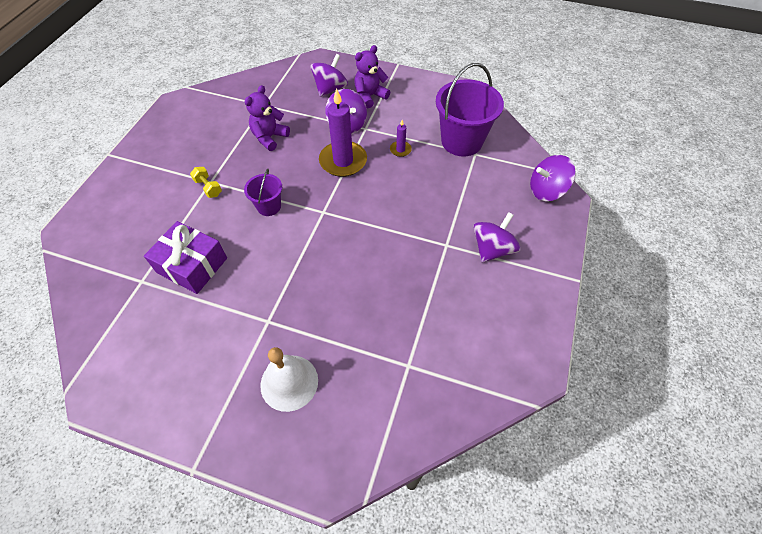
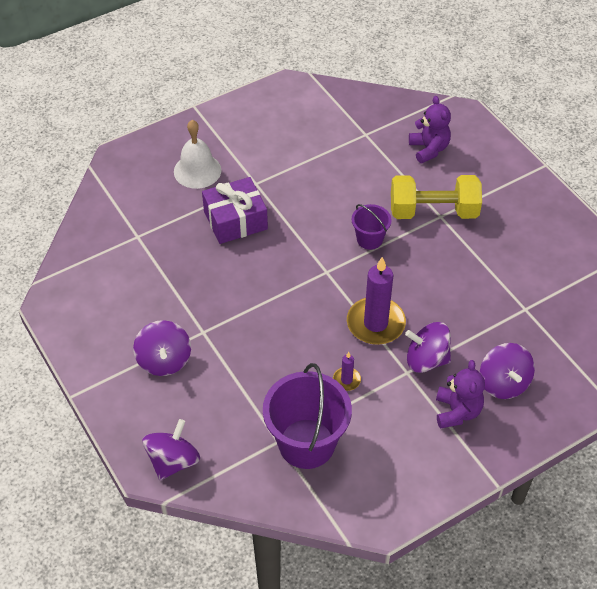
camera: 130 degrees right, 5 degrees down
purple gift [144,221,227,294] -> purple gift moved to [202,177,268,244]
yellow dumbbell [190,167,222,198] -> yellow dumbbell [391,175,482,219], size x2.30
purple teddy bear [245,85,290,151] -> purple teddy bear moved to [409,96,451,163]

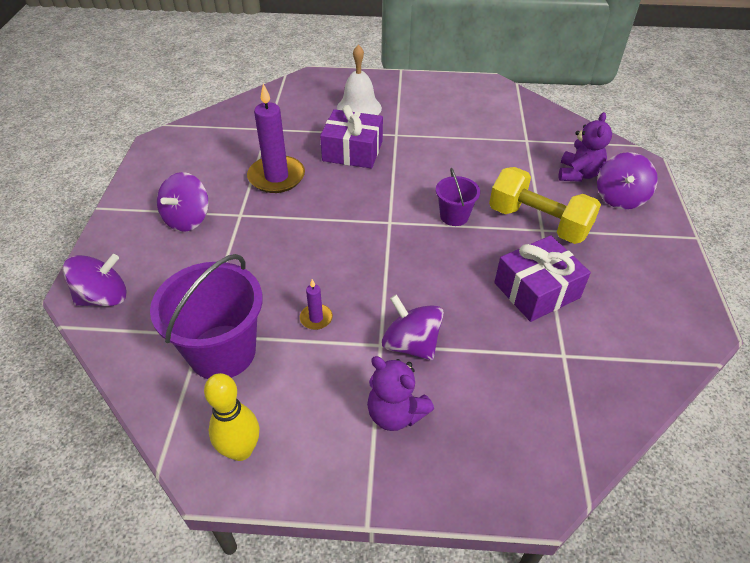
camera: 35 degrees right, 5 degrees down
purple candle [347,257,406,345] -> purple candle moved to [247,84,305,193]
purple teddy bear [436,360,485,429] -> purple teddy bear turned 90 degrees clockwise [367,356,434,431]
purple spinning top [480,343,535,399] -> purple spinning top moved to [597,152,658,209]
none -> yellow bowling pin [204,373,259,461]
none -> purple gift [494,235,591,322]

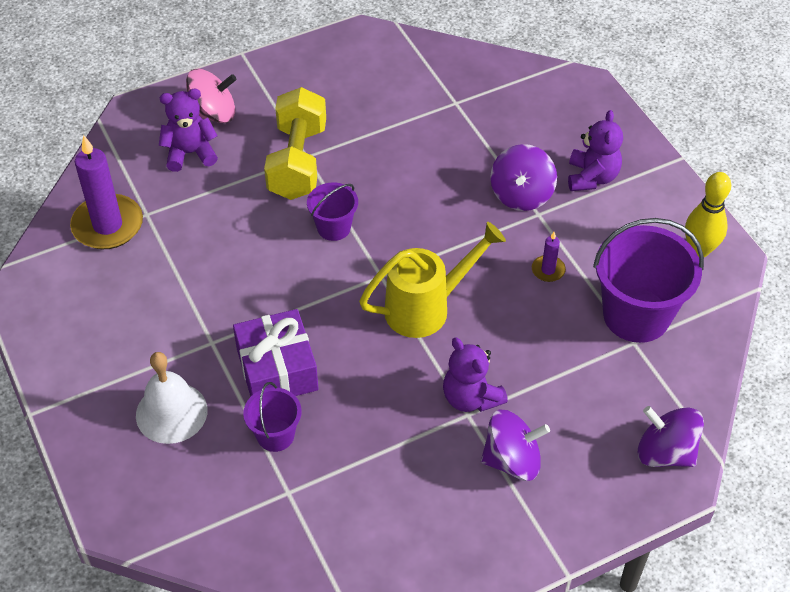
camera: 120 degrees left, 5 degrees up
purple candle [247,84,305,193] -> purple candle moved to [70,135,143,249]
purple gift [494,235,591,322] -> none
purple spinning top [597,152,658,209] -> pink spinning top [186,69,237,123]
none -> purple bucket [243,382,302,452]
none -> yellow watering can [359,222,506,338]
none -> purple teddy bear [443,338,508,412]

